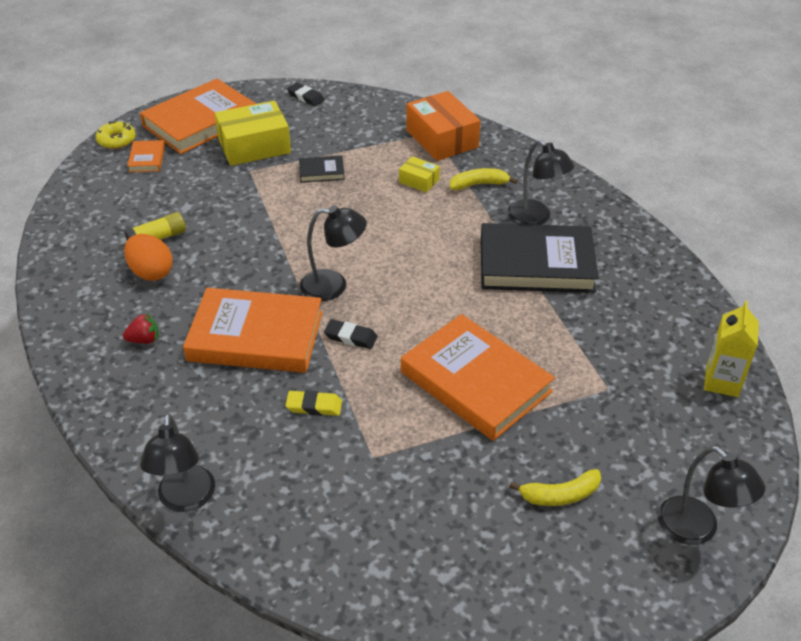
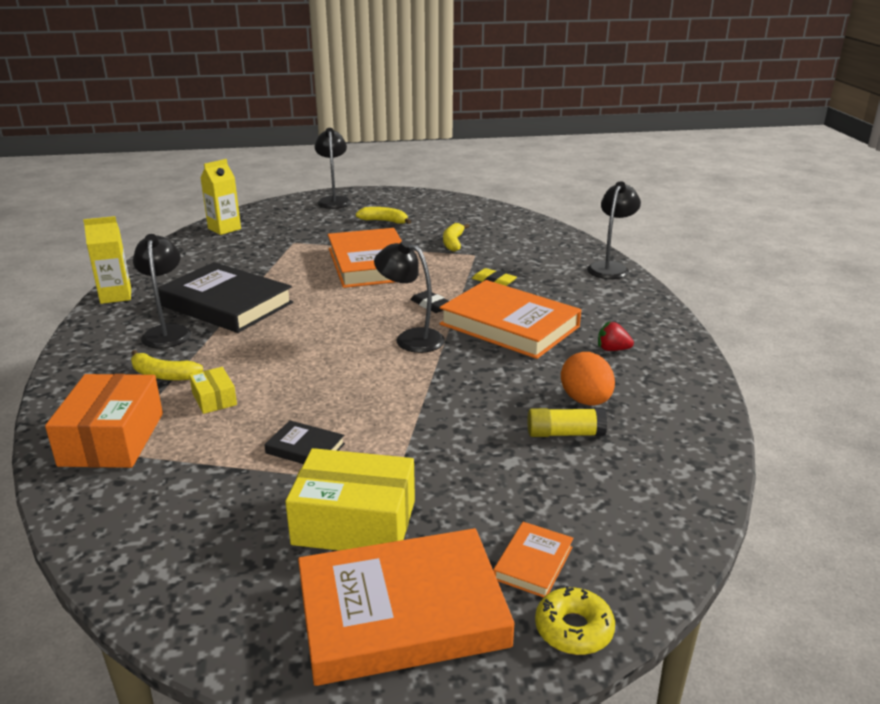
camera: 150 degrees left, 15 degrees down
black eraser [287,83,325,106] -> none
none -> yellow carton [83,216,131,304]
none -> yellow banana [443,223,469,252]

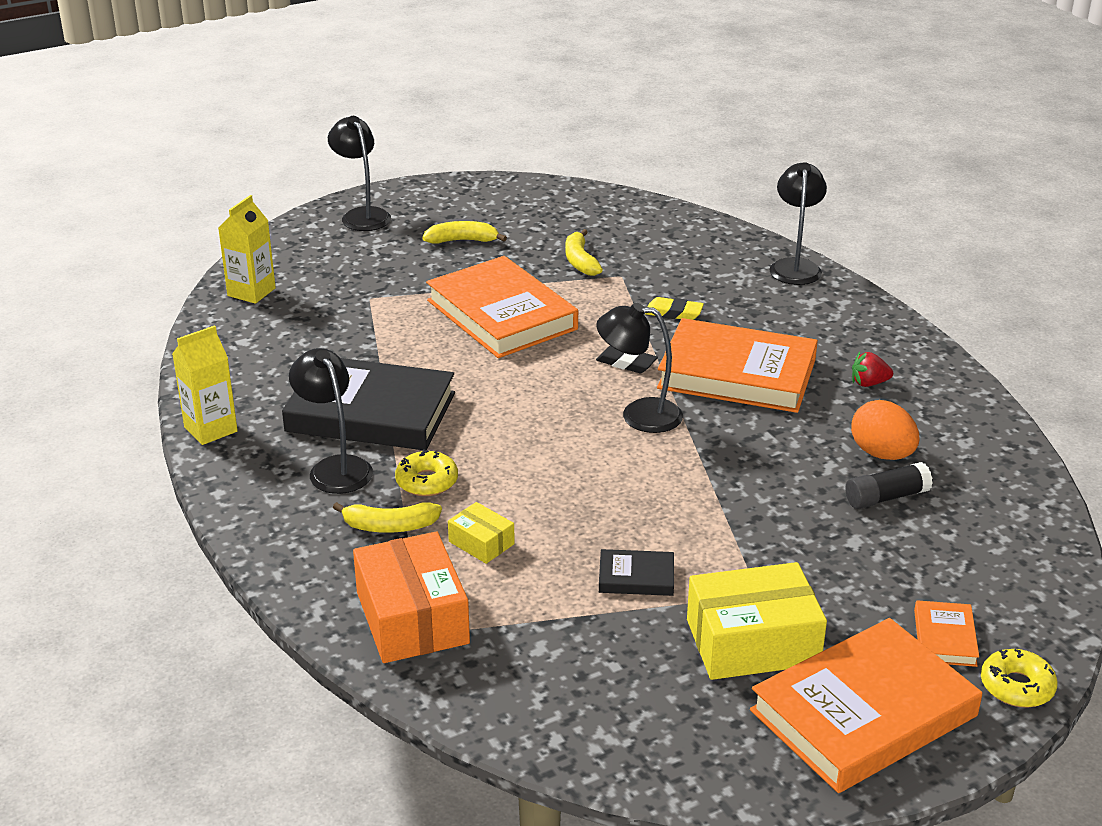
camera: 20 degrees left, 5 degrees up
yellow glue stick [528,408,607,437] -> black glue stick [845,462,933,509]
none -> yellow donut [395,449,458,496]

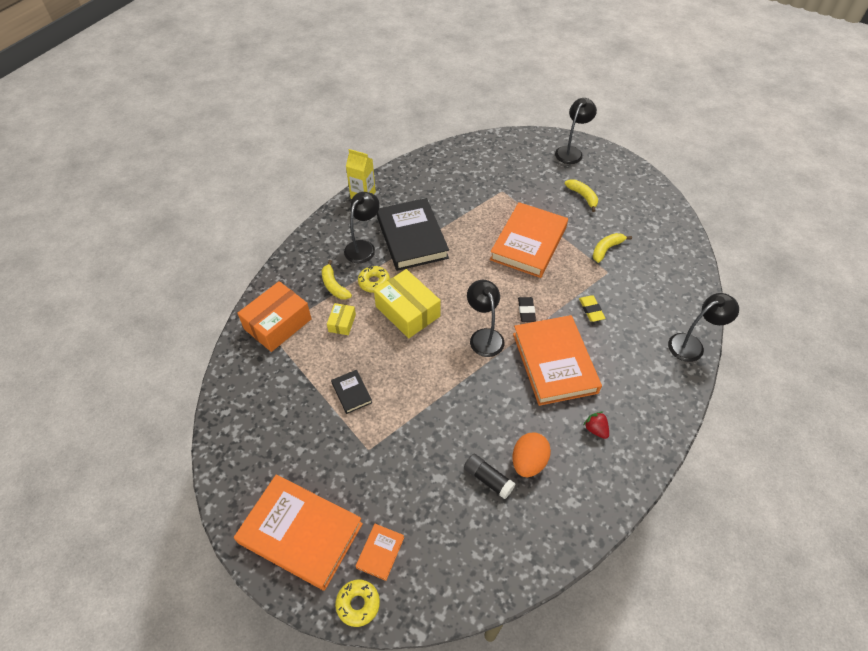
camera: 60 degrees right, 20 degrees up
yellow carton [218,195,276,304] -> none
yellow box [687,562,827,680] -> yellow box moved to [374,269,441,338]
orange book [914,600,979,667] -> orange book turned 45 degrees counterclockwise [356,524,404,581]

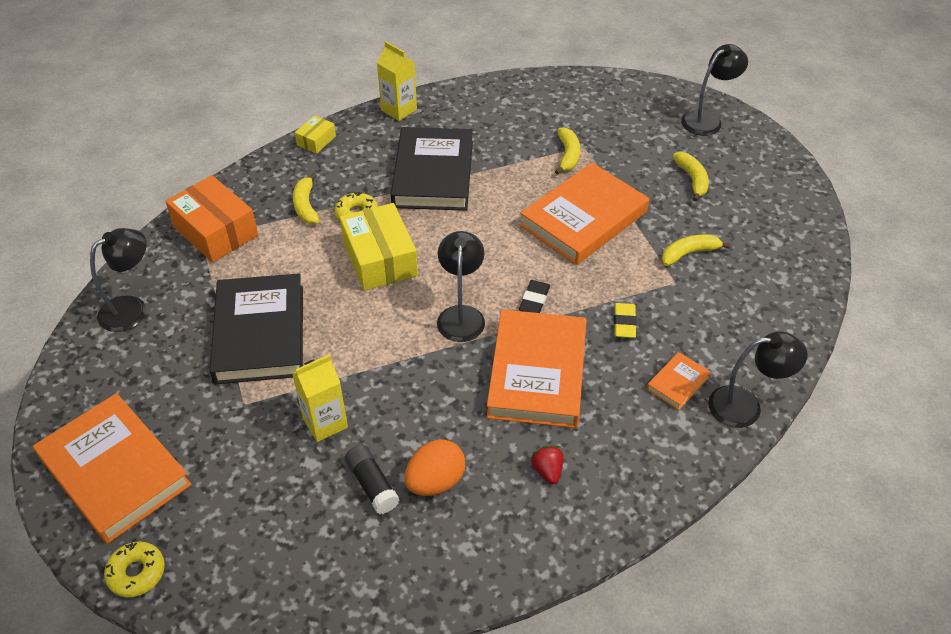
camera: 20 degrees right, 5 degrees down
orange box [237,281,311,352] -> orange box turned 75 degrees clockwise [165,175,258,263]
yellow box [327,303,356,335] -> yellow box moved to [295,115,336,154]
black book [331,370,372,414] -> black book [210,273,303,384], size x2.27
black lamp [344,192,380,263] -> black lamp moved to [90,228,147,332]
orange book [356,524,404,581] -> orange book moved to [647,352,711,410]
none -> yellow carton [292,355,348,442]
none -> yellow banana [555,127,580,175]

